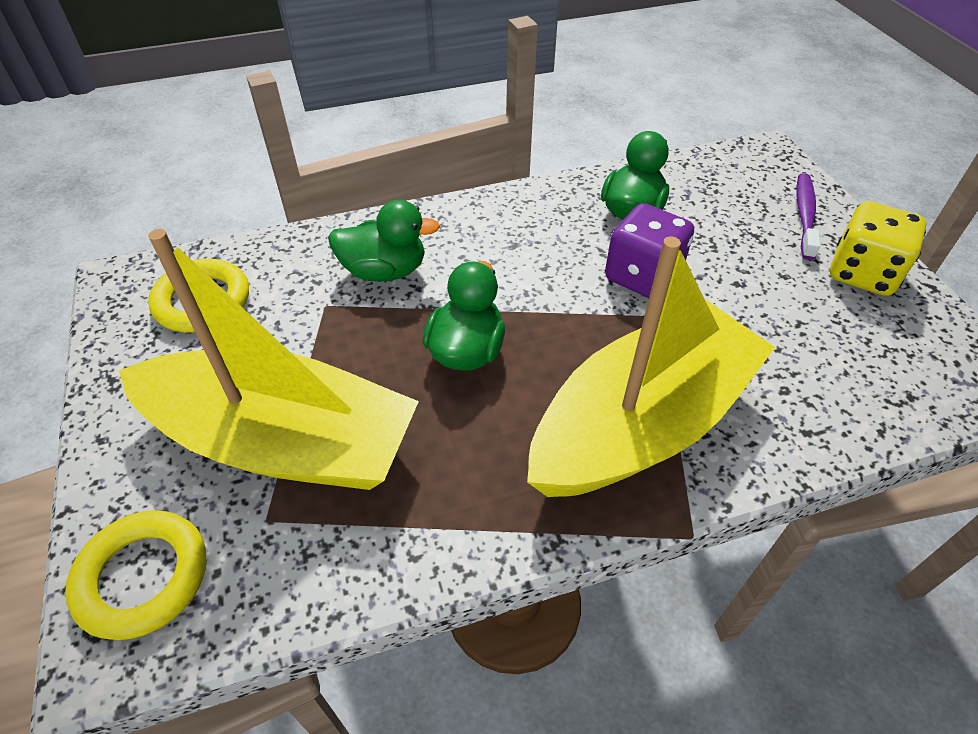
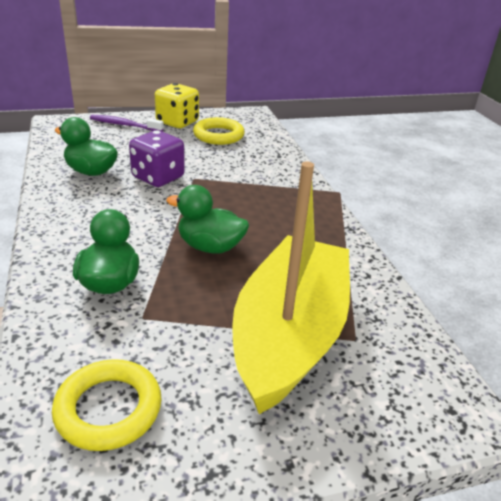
camera: 90 degrees left, 15 degrees down
yellow ring [65,510,206,640] -> yellow ring moved to [193,117,245,145]
yellow boat [527,236,775,497] -> none

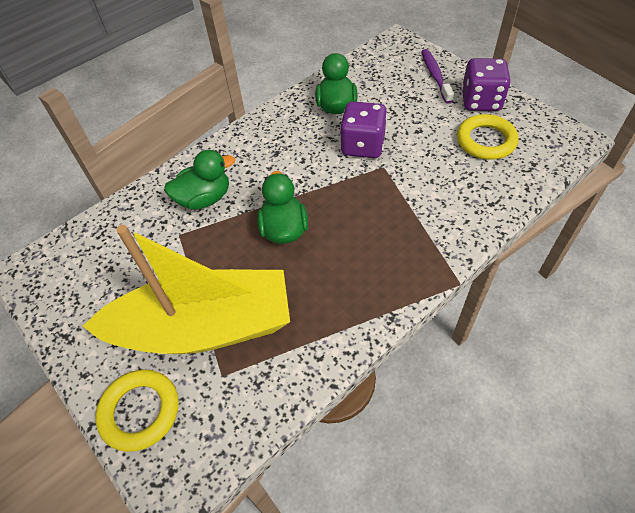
camera: 70 degrees right, 20 degrees up
yellow ring [52,359,162,451] -> yellow ring moved to [95,369,179,452]
yellow dice [155,83,199,128] -> purple dice [462,58,511,111]

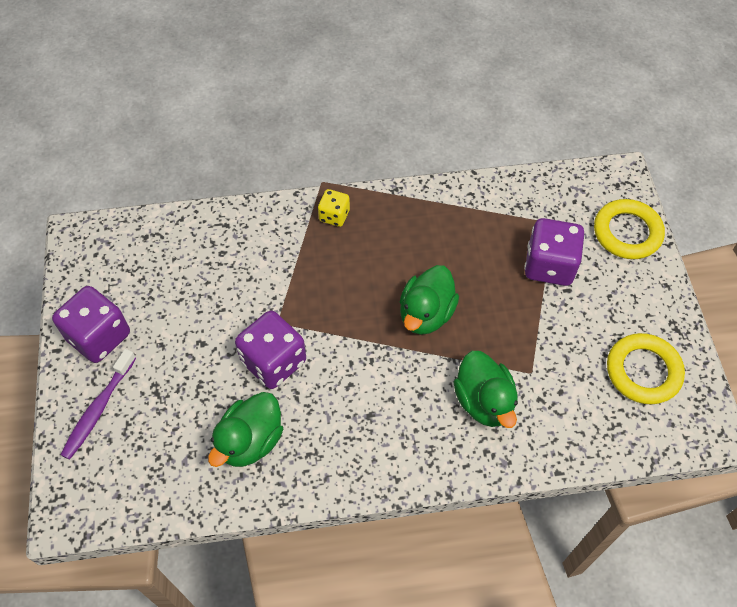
camera: 150 degrees left, 5 degrees up
yellow boat [83,225,290,354] -> purple dice [524,218,585,286]
green duck [164,150,235,210] -> green duck turned 120 degrees counterclockwise [454,351,518,428]
yellow ring [457,114,519,160] -> yellow ring moved to [607,333,685,404]
none -> yellow dice [318,189,350,227]

